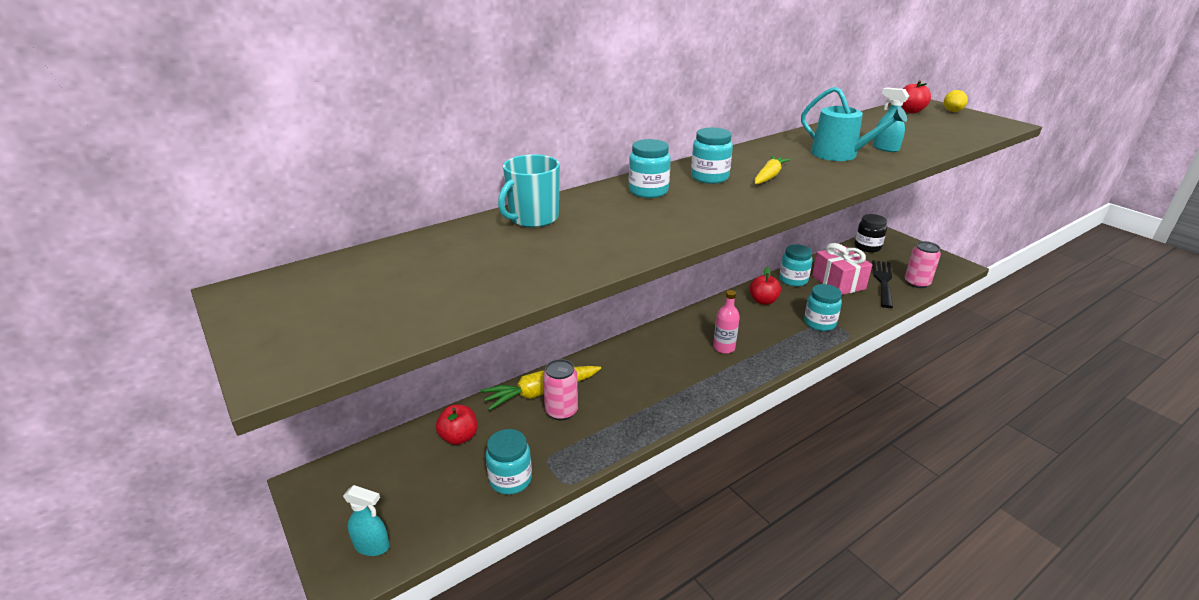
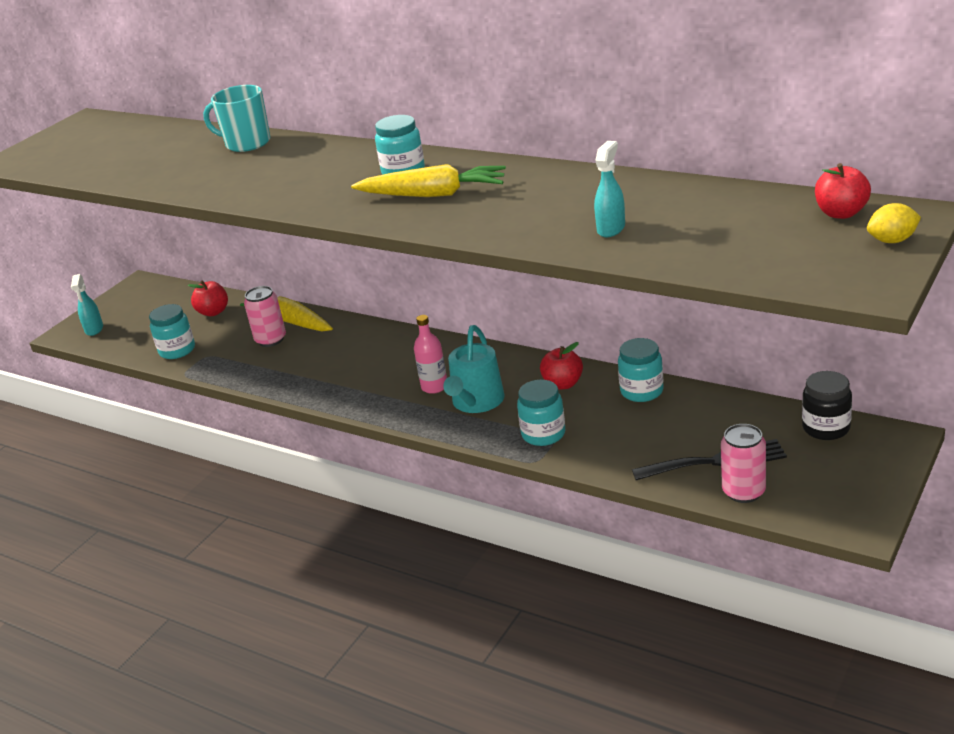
camera: 70 degrees right, 0 degrees up
turquoise jar [629,139,671,198] -> none
yellow carrot [755,156,791,184] -> yellow carrot [351,164,506,197], size x1.61
turquoise watering can [801,87,907,161] -> turquoise watering can moved to [443,325,505,413]
pink gift [812,243,872,295] -> none

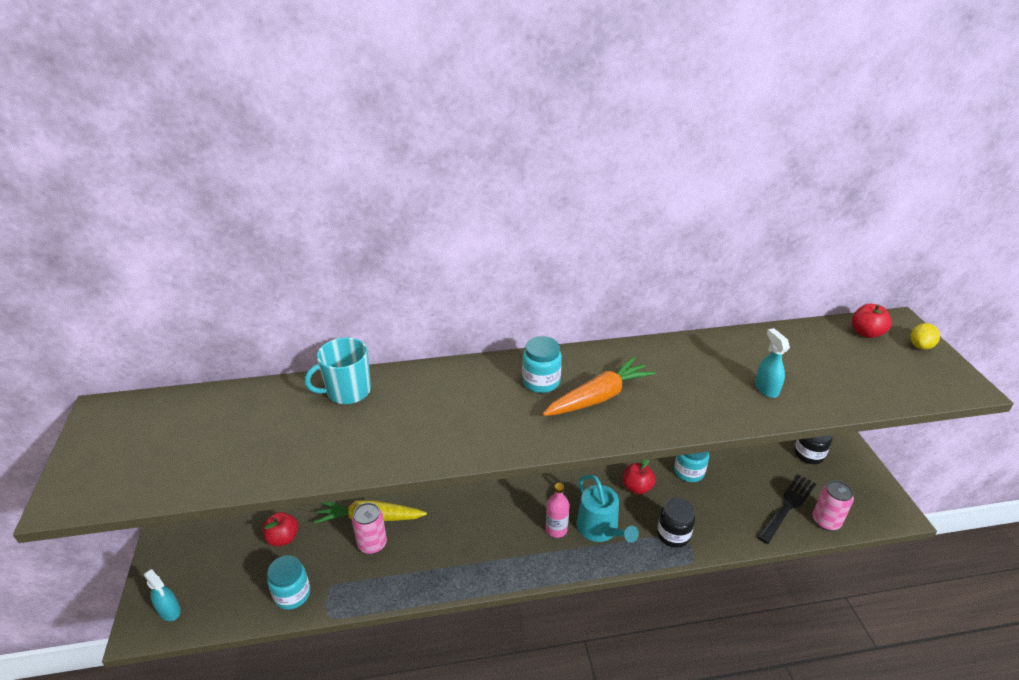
camera: 45 degrees left, 5 degrees up
yellow carrot [351,164,506,197] -> orange carrot [543,357,655,416]
turquoise jar [517,380,565,446] -> black jar [657,498,695,548]

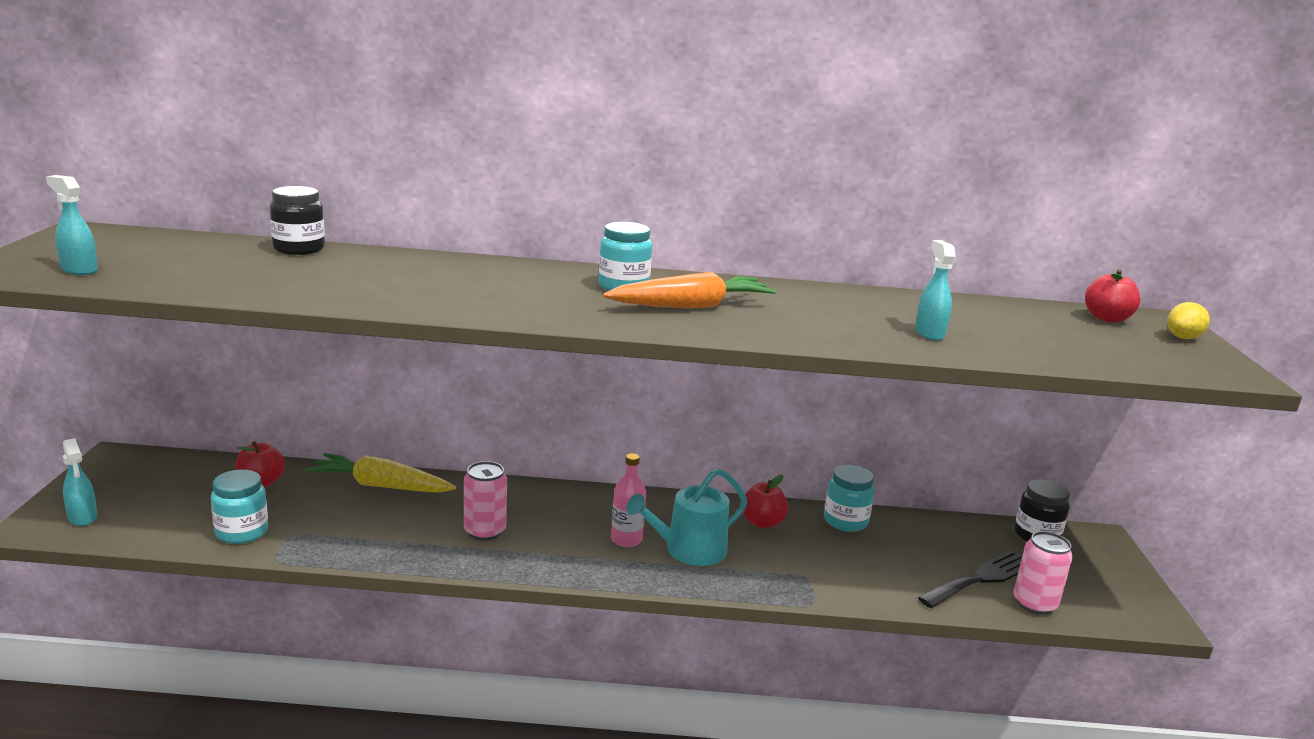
camera: 10 degrees right, 15 degrees down
turquoise mug [305,337,371,404] -> none
pink can [352,503,387,554] -> pink can moved to [464,461,507,541]
turquoise watering can [577,475,639,543] -> turquoise watering can turned 75 degrees clockwise [626,468,747,566]
black jar [657,498,695,548] -> black jar moved to [270,186,325,255]
none -> turquoise spray bottle [46,175,98,275]

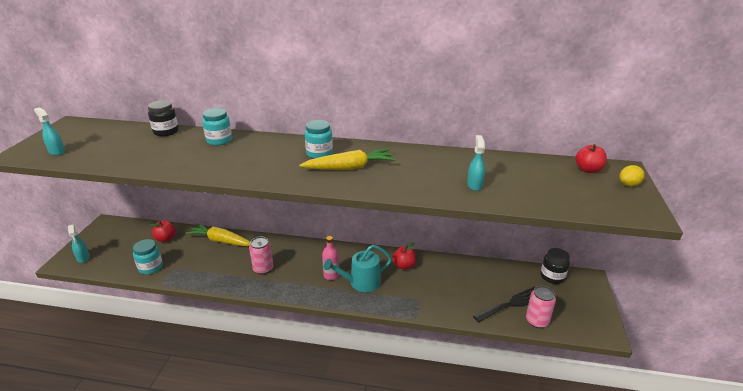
camera: 10 degrees right, 10 degrees up
orange carrot [603,272,776,309] -> yellow carrot [299,149,395,170]
turquoise jar [824,465,875,532] -> turquoise jar moved to [202,108,232,146]

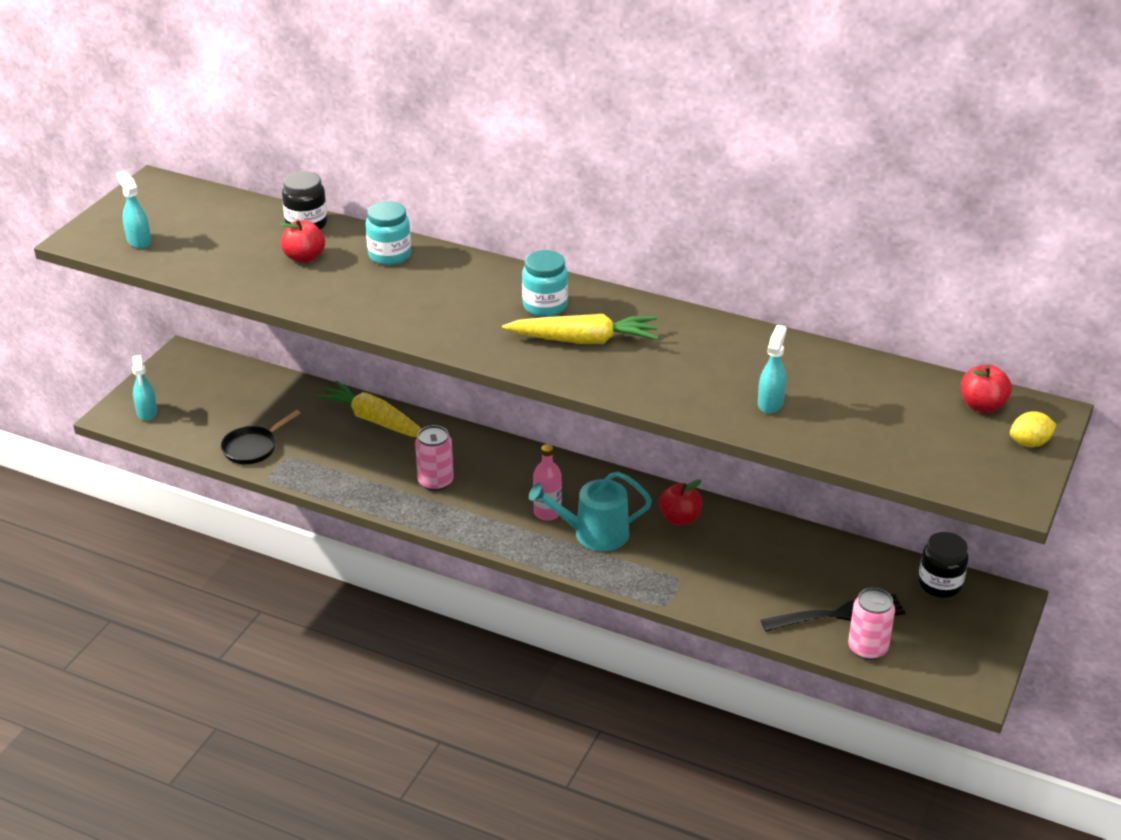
camera: 15 degrees right, 5 degrees up
turquoise jar [133,239,163,274] -> black pan [221,410,300,464]
red apple [151,220,176,242] -> red apple moved to [281,219,325,263]

